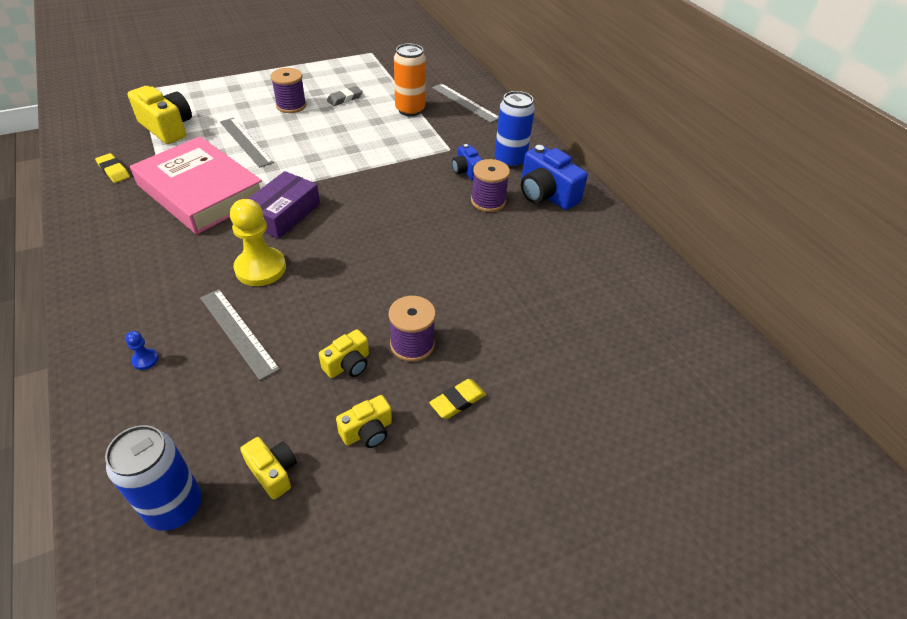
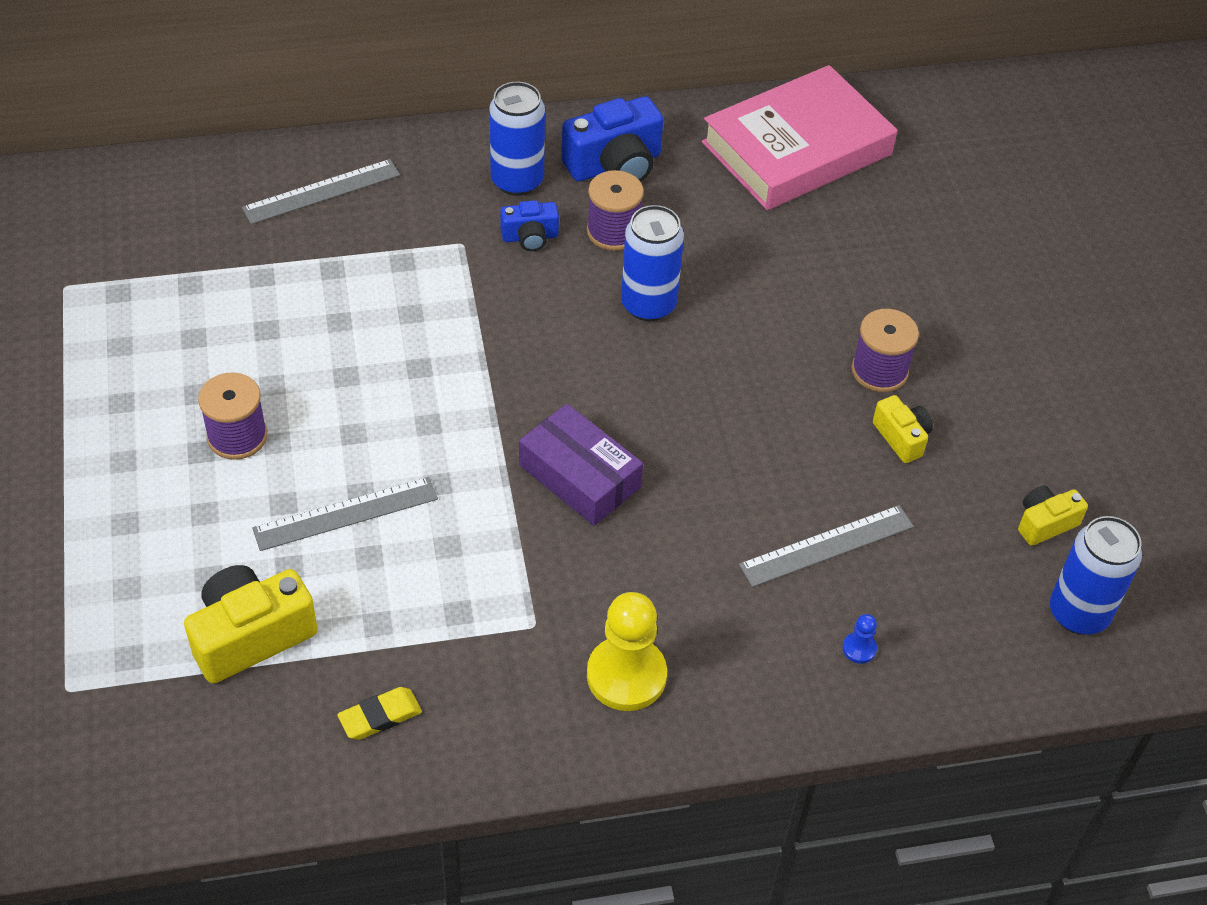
camera: 75 degrees left, 5 degrees up
pink book [130,136,262,234] -> pink book moved to [702,65,897,210]
yellow pawn [230,199,286,286] -> yellow pawn moved to [587,592,667,711]
grey eraser [327,86,363,106] -> none
yellow camera [336,395,392,448] -> none
orange can [394,43,426,116] -> none
yellow eraser [429,379,486,419] -> none
none -> blue can [621,205,684,321]

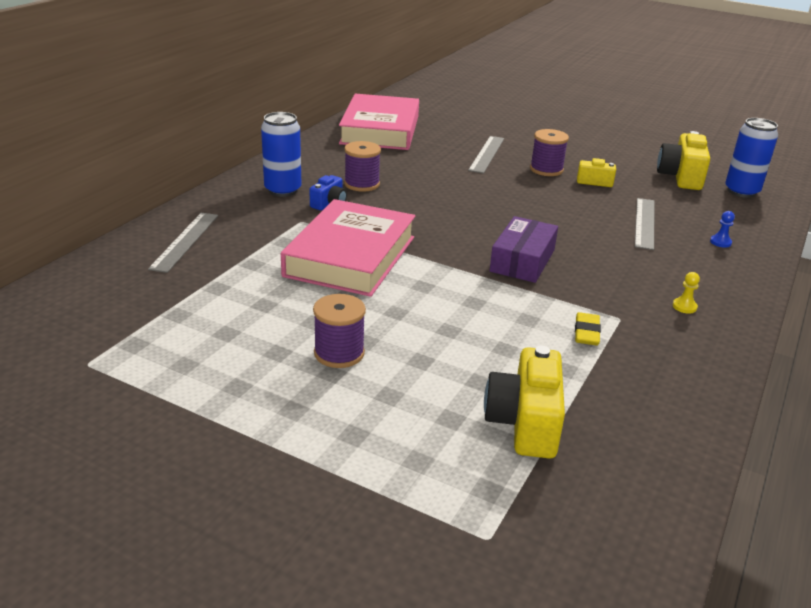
camera: 50 degrees left, 20 degrees down
grey ruler [252,477,438,551] -> grey ruler moved to [468,136,504,174]
yellow eraser [337,687,422,740] -> yellow eraser moved to [575,312,601,346]
purple box [519,403,643,526] -> purple box turned 60 degrees counterclockwise [490,216,558,283]
blue camera [561,96,663,182] -> none
yellow pawn [587,592,667,711] -> yellow pawn [673,272,700,314], size x0.43
blue can [621,205,684,321] -> none
yellow camera [1018,486,1088,546] -> yellow camera [657,131,710,190], size x1.79
none -> pink book [281,199,415,297]

